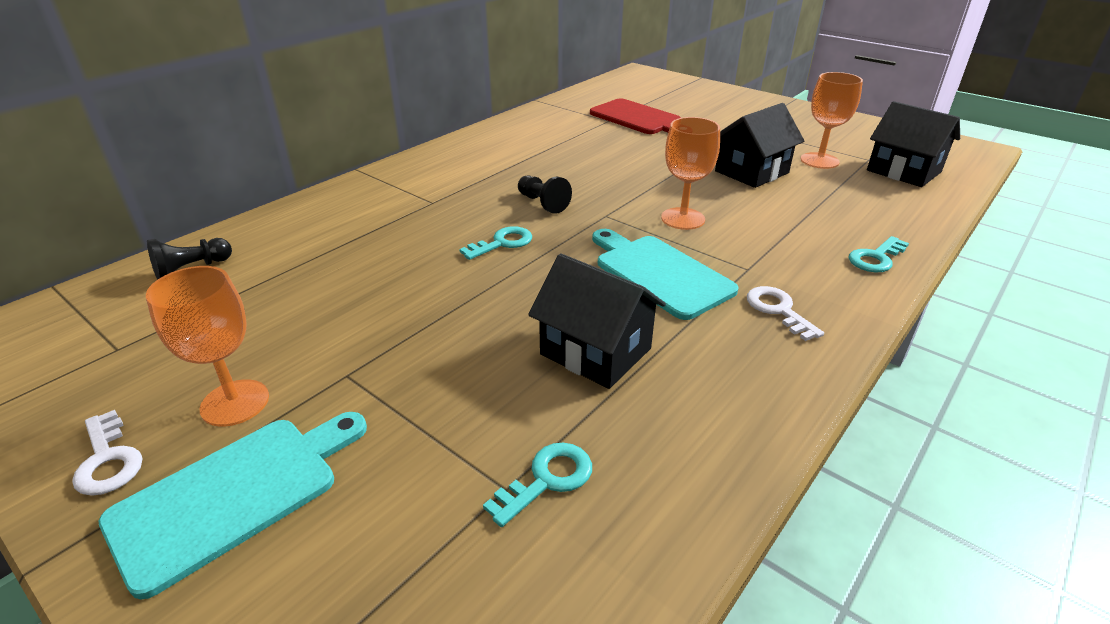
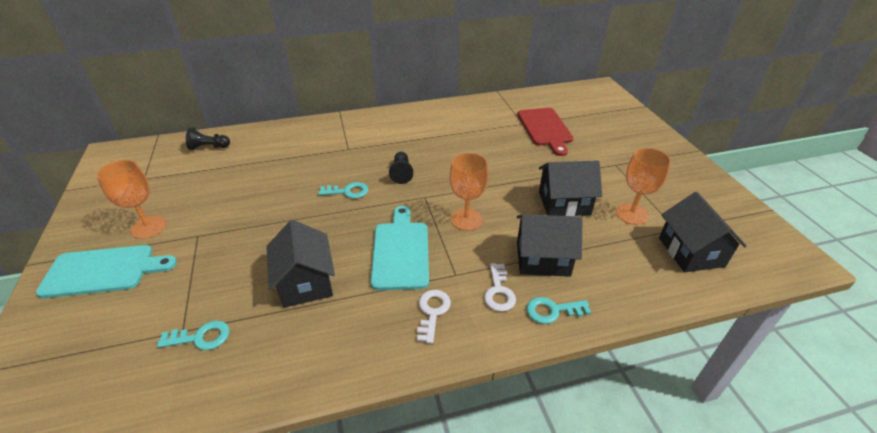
camera: 35 degrees right, 5 degrees up
white key [72,410,143,496] -> white key moved to [484,263,516,312]
none -> black house [517,214,583,277]

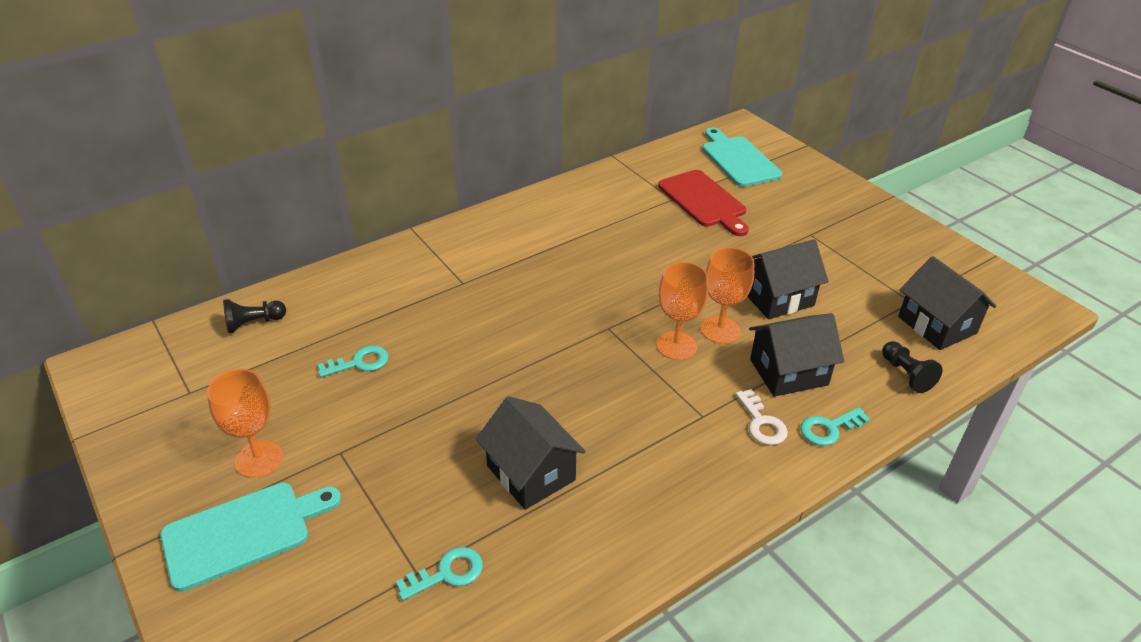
camera: 20 degrees left, 0 degrees up
turquoise key [318,182,368,199] -> turquoise key moved to [317,346,389,377]
turquoise cutting board [371,206,429,290] -> turquoise cutting board moved to [702,128,782,187]
black pawn [389,152,413,184] -> black pawn moved to [882,341,942,393]
white key [417,290,451,344] -> none
orange goblet [616,148,671,225] -> orange goblet moved to [701,247,754,344]

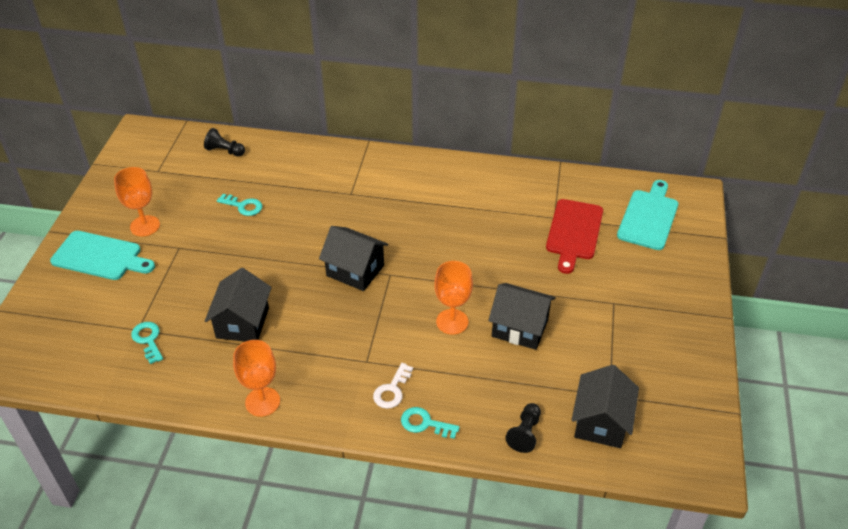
camera: 45 degrees right, 5 degrees up
turquoise key [396,547,483,601] -> turquoise key turned 135 degrees counterclockwise [131,322,163,364]
orange goblet [656,262,708,360] -> orange goblet moved to [233,340,280,417]
black house [749,313,844,397] -> black house moved to [319,226,388,291]

